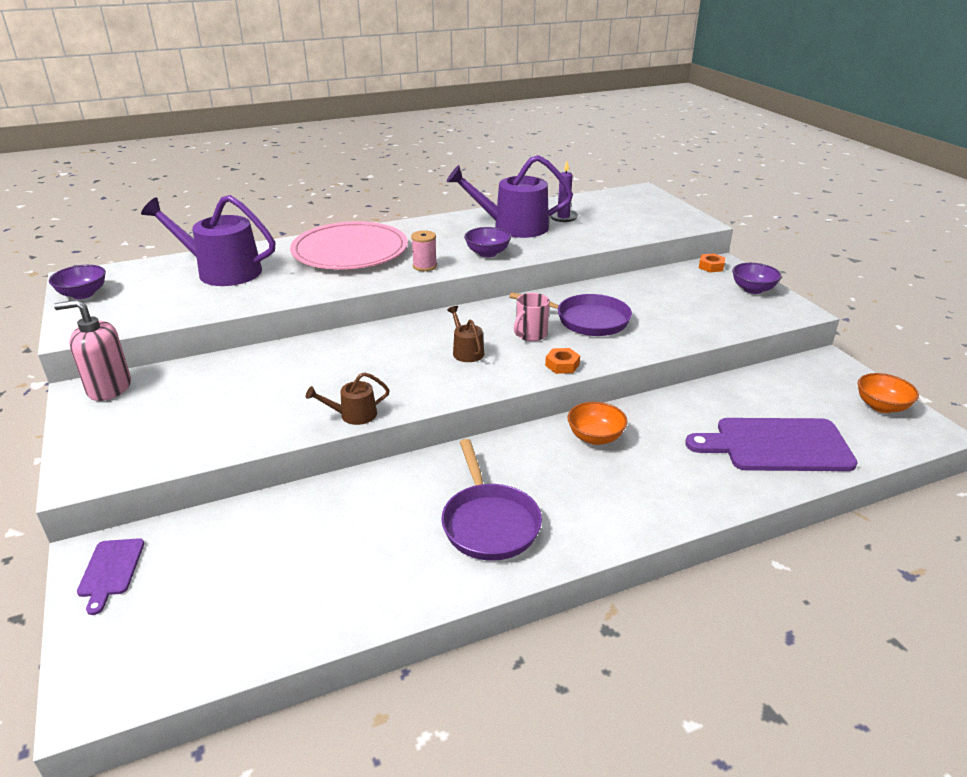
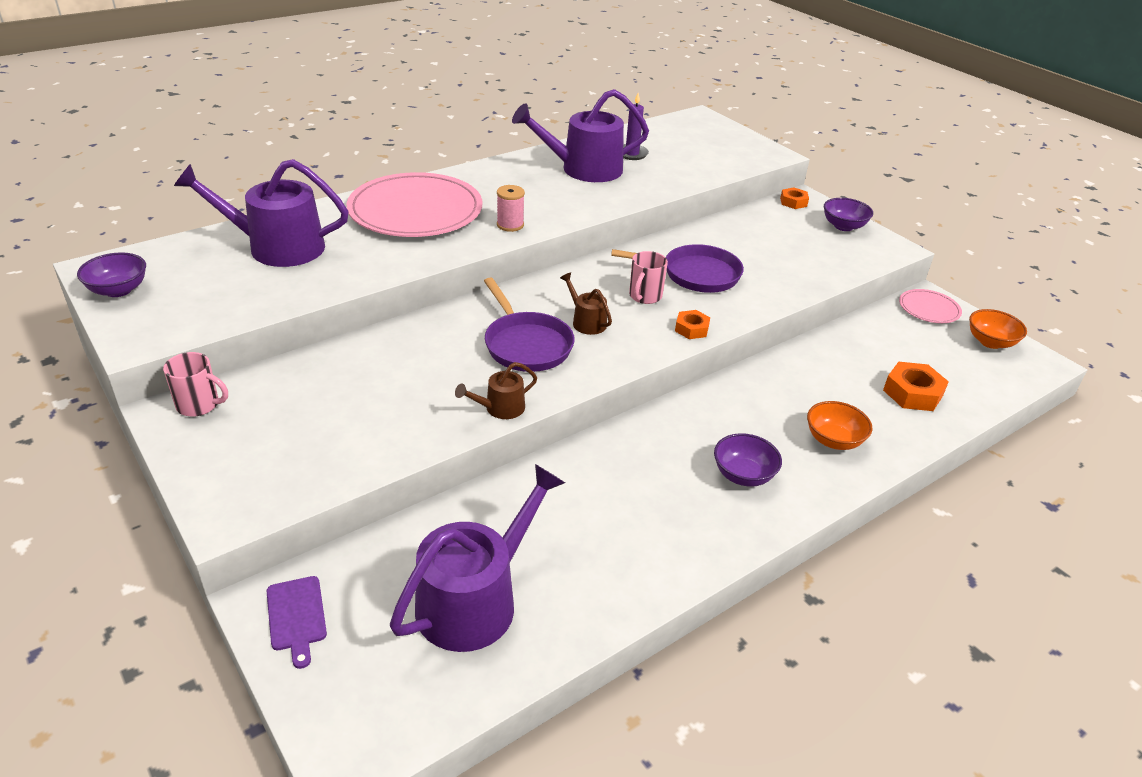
camera: 15 degrees left, 5 degrees up
pink soap dispenser [54,300,131,401] -> pink mug [163,352,228,417]
purple pan [441,439,542,561] -> purple pan moved to [484,277,575,372]
purple bowl [464,227,511,257] -> purple bowl moved to [714,433,782,487]
orange bowl [568,402,628,445] -> orange bowl moved to [807,401,873,450]
purple cutting board [685,418,858,471] -> orange nut [883,362,949,411]
none -> purple watering can [390,464,565,652]
none -> pink plate [899,289,962,323]

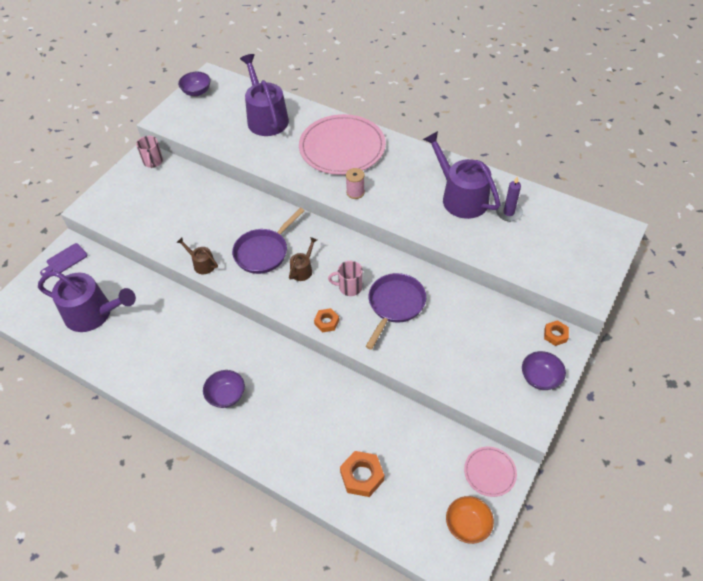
camera: 70 degrees right, 15 degrees up
purple pan [611,244,744,293] -> purple pan turned 135 degrees counterclockwise [365,273,426,350]
orange bowl [807,401,873,450] -> none

